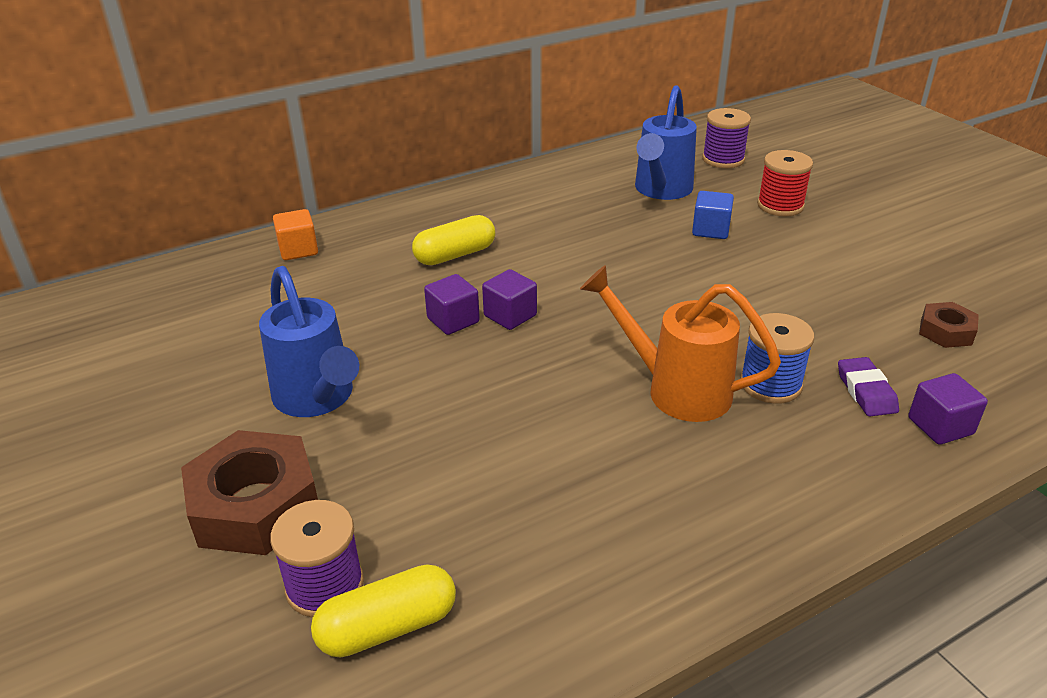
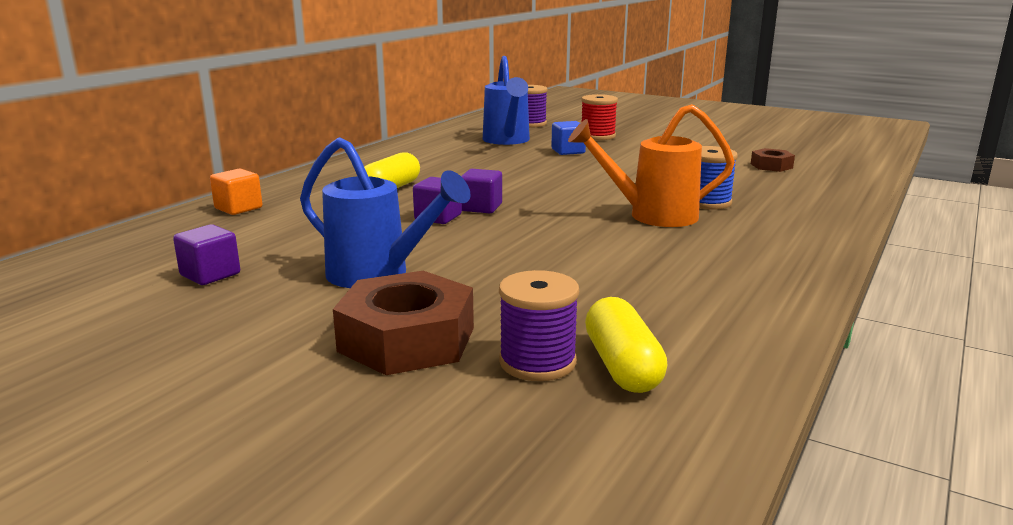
camera: 30 degrees left, 15 degrees down
yellow capsule [311,564,456,657] -> yellow capsule turned 45 degrees counterclockwise [585,297,667,393]
purple eraser [838,357,899,417] -> none
purple cube [908,373,988,445] -> purple cube moved to [173,224,240,285]

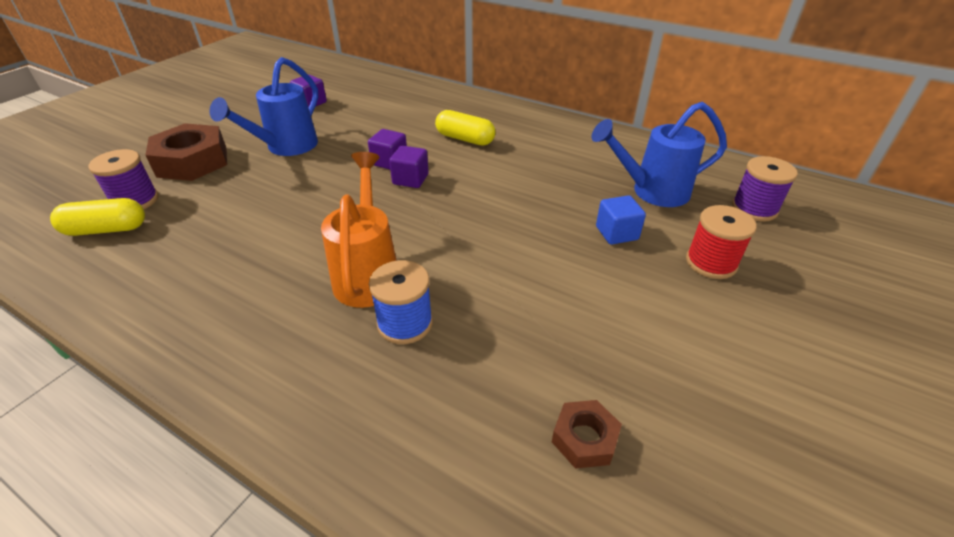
camera: 90 degrees right, 20 degrees up
orange cube [210,169,262,215] -> none

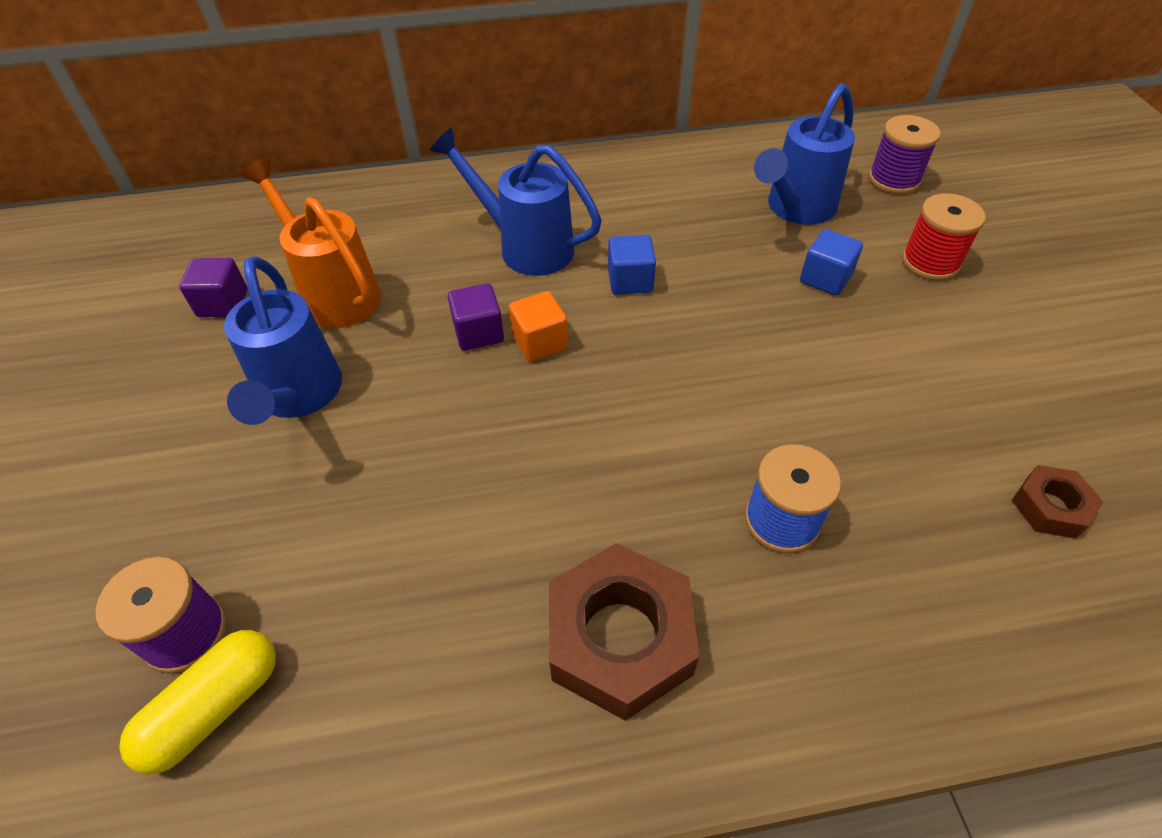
camera: 40 degrees left, 10 degrees up
brown nut [145,123,227,181] -> brown nut moved to [549,543,699,721]
orange watering can [321,152,397,308] -> orange watering can moved to [240,158,381,328]
purple cube [389,146,429,188] -> orange cube [509,291,568,361]
yellow capsule [435,110,495,146] -> blue watering can [429,127,602,276]
none -> blue cube [608,235,656,295]

